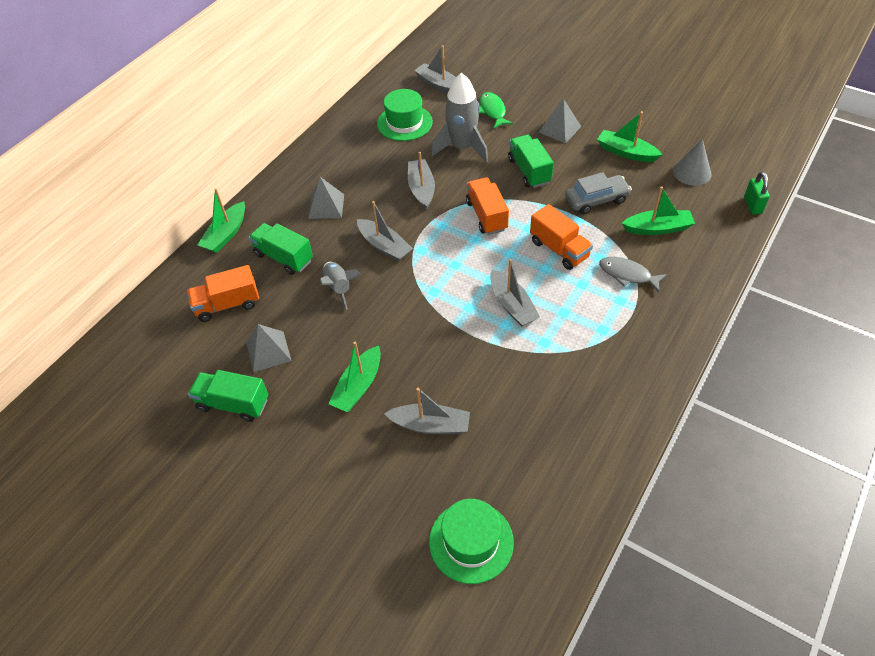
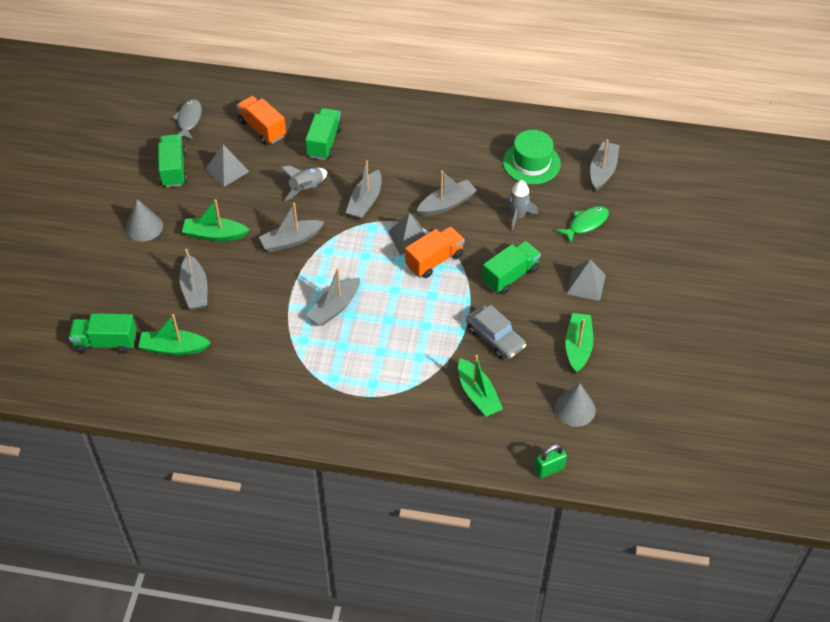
camera: 65 degrees right, 0 degrees up
green boat [198,188,245,253] -> green boat moved to [138,314,211,355]
grey pyramid [308,177,344,219] -> grey pyramid moved to [388,213,425,255]
green hat [429,499,514,584] -> green truck [69,313,137,354]
grey rocket [431,73,489,163] -> grey rocket [504,180,538,231], size x0.60
orange truck [530,204,593,270] -> none
grey fish [599,257,667,292] -> grey fish moved to [172,99,202,140]
none -> grey cone [126,199,163,242]
none -> grey boat [259,203,324,252]

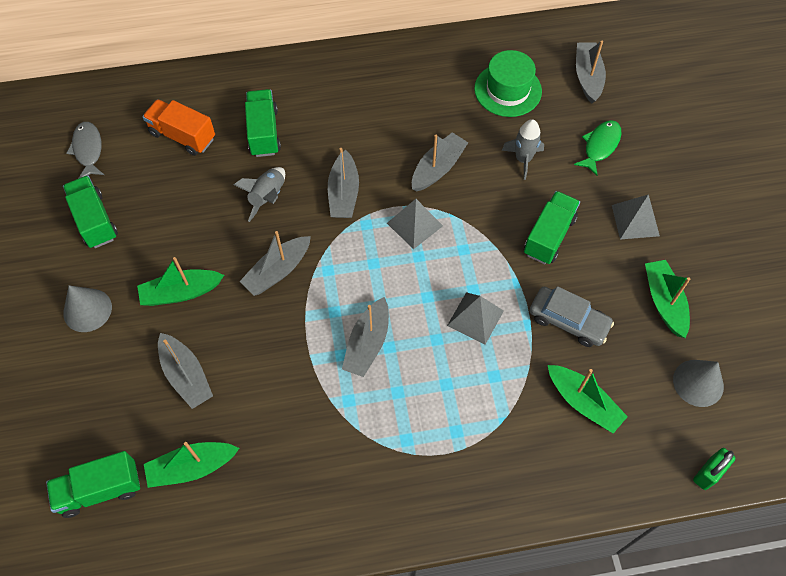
camera: 20 degrees left, 10 degrees up
grey pyramid [205,145,250,187] -> grey pyramid moved to [447,292,504,345]
orange truck [405,226,465,278] -> none

